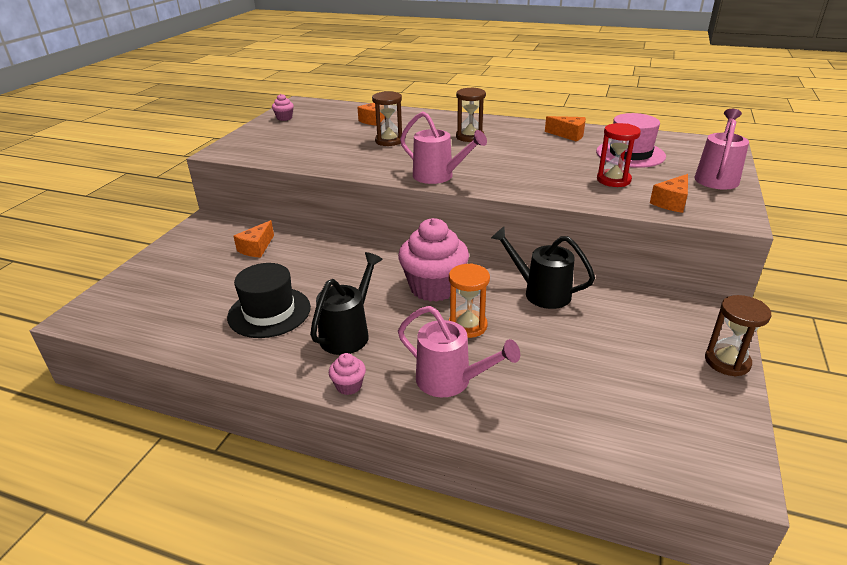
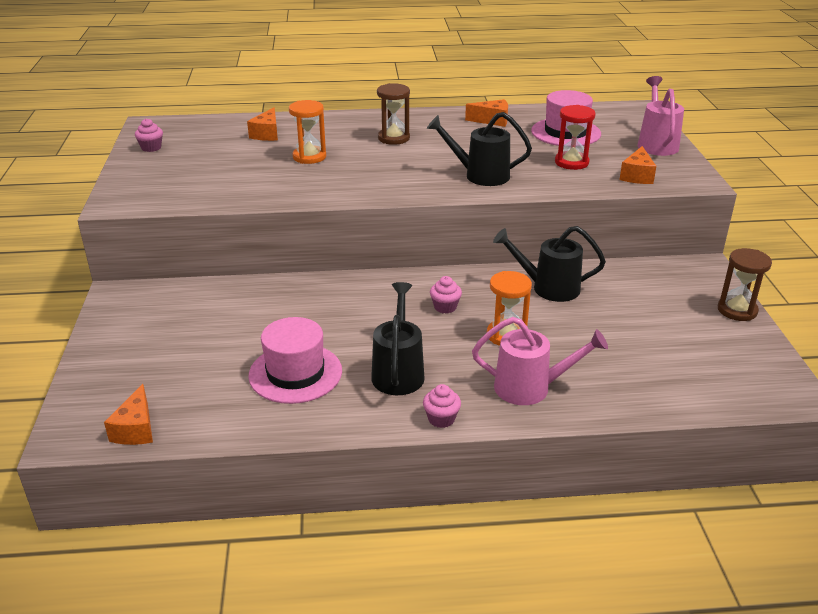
camera: 25 degrees left, 0 degrees up
black hat [227,263,311,338] -> pink hat [248,317,342,404]
orange cheese [233,220,274,258] -> orange cheese moved to [104,384,153,445]
brown hourglass [372,91,402,146] -> orange hourglass [289,100,326,164]
pink cupcake [398,218,469,302] -> pink cupcake [430,276,462,314], size x0.43
pink watering can [400,111,487,184] -> none
none -> black watering can [427,112,532,186]

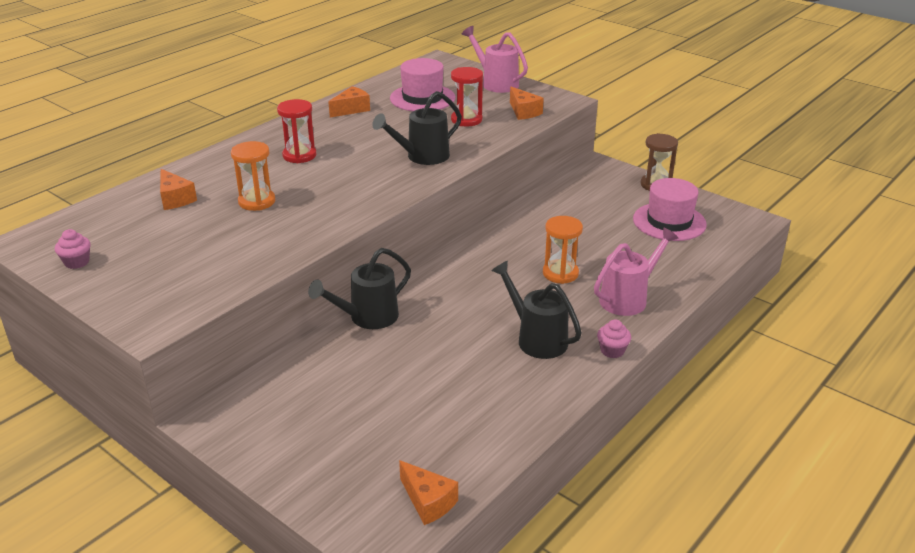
camera: 45 degrees left, 0 degrees up
pink hat [248,317,342,404] -> pink hat moved to [633,178,707,241]
brown hourglass [377,83,410,145] -> red hourglass [277,99,317,163]
pink cupcake [430,276,462,314] -> none
black watering can [493,226,606,302] -> black watering can moved to [308,248,411,329]

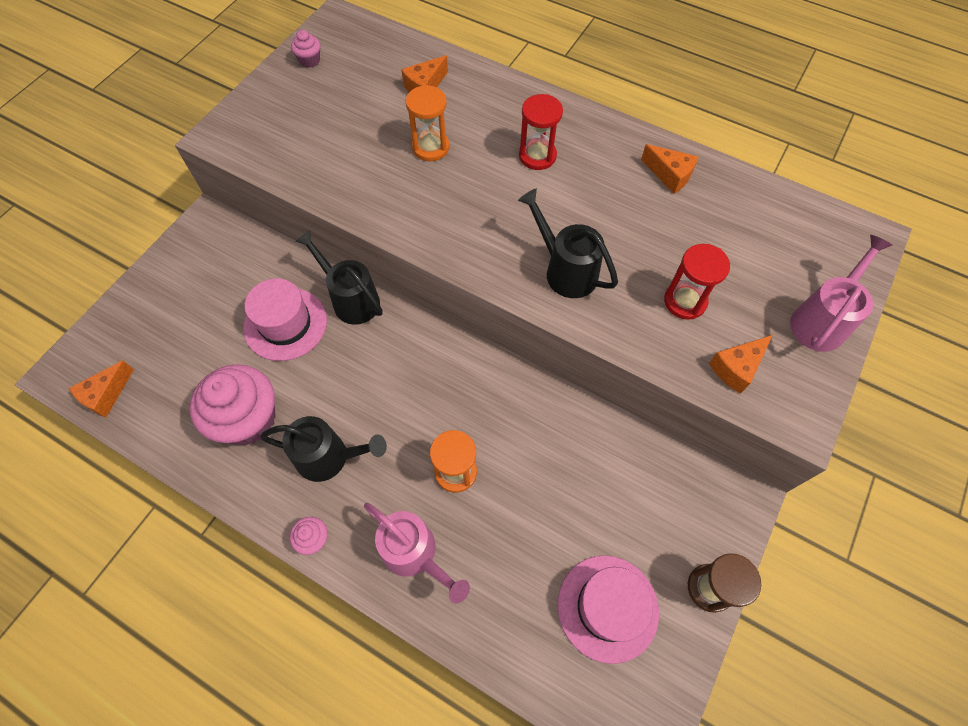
camera: 80 degrees right, 30 degrees up
pink hat [390,58,455,111] -> pink hat moved to [243,278,327,361]
black watering can [491,261,582,359] -> black watering can turned 60 degrees clockwise [260,416,387,482]
none -> pink cupcake [189,364,276,445]

